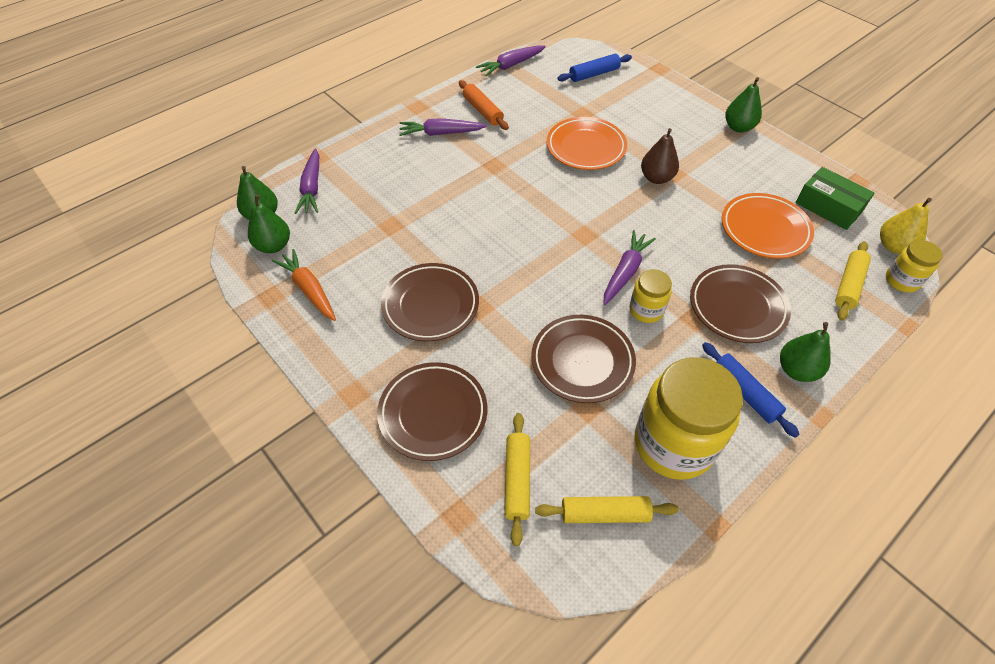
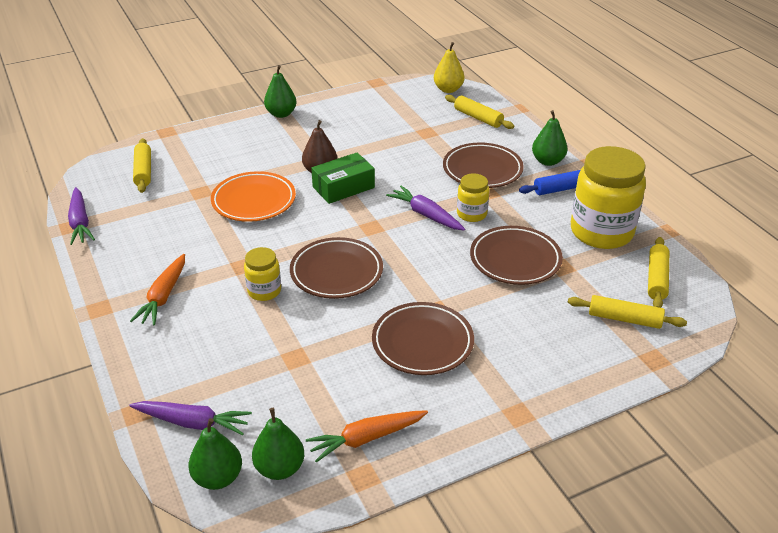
camera: 75 degrees left, 15 degrees down
brown plate [377,362,487,461] -> brown plate moved to [290,237,383,299]
purple carrot [399,118,487,136] -> orange carrot [130,254,185,325]
orange rolling pin [459,80,509,130] -> none
blue rolling pin [557,54,632,82] -> yellow rolling pin [133,138,151,193]
orange plate [722,193,814,259] -> none
green box [795,167,874,230] -> green box moved to [311,152,375,204]
yellow jar [886,240,943,293] -> yellow jar moved to [244,247,281,301]

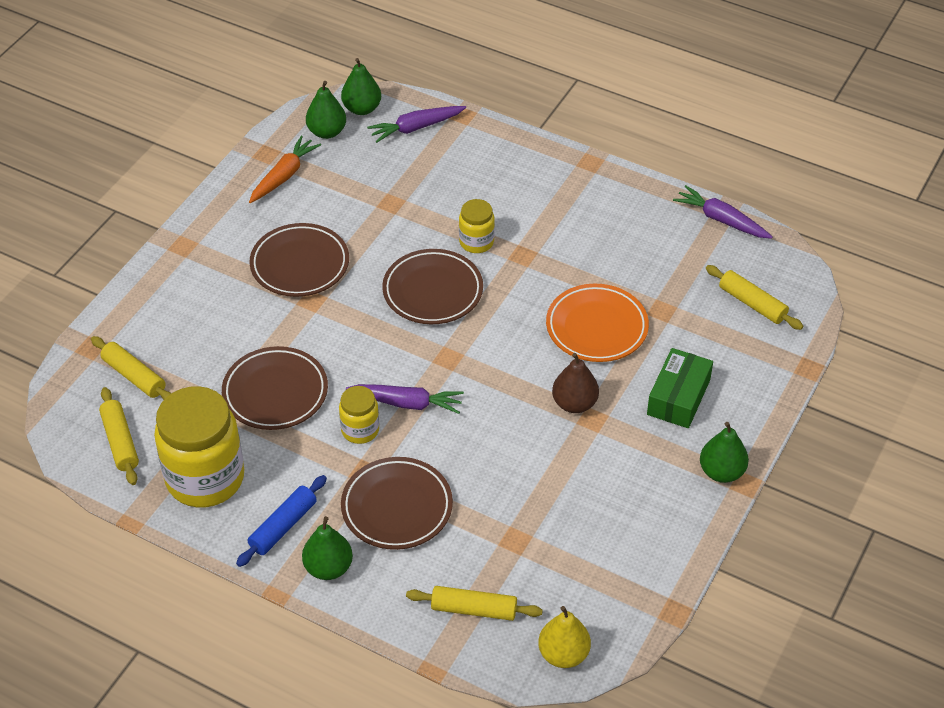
camera: 145 degrees right, 10 degrees up
orange carrot [130,254,185,325] -> none
green box [311,152,375,204] -> green box moved to [647,348,713,428]
yellow rolling pin [568,295,687,329] -> yellow rolling pin turned 60 degrees clockwise [91,336,172,400]

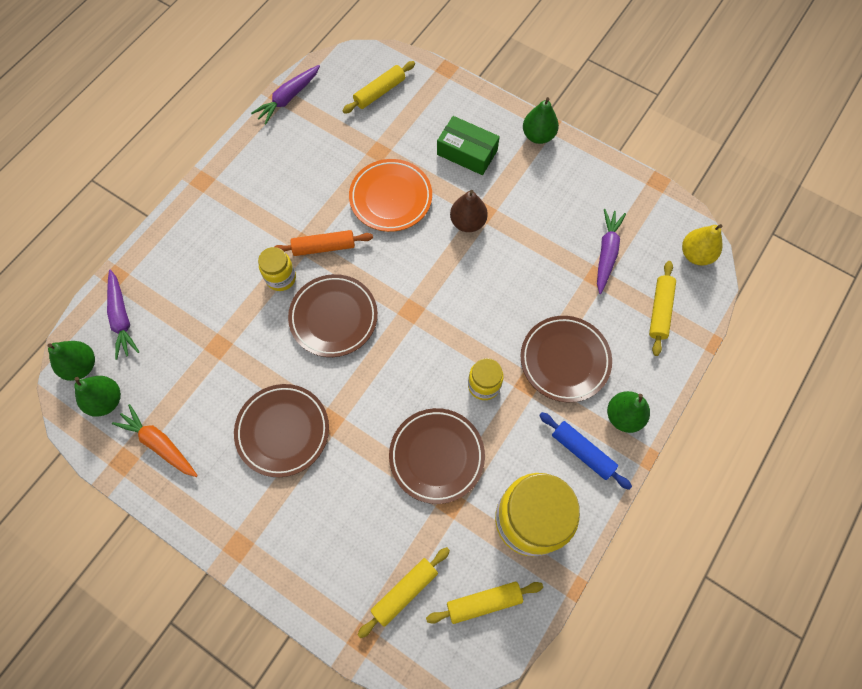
camera: 85 degrees left, 20 degrees up
purple carrot [346,384,464,414] -> purple carrot moved to [597,209,626,294]
none -> orange rolling pin [274,230,373,256]

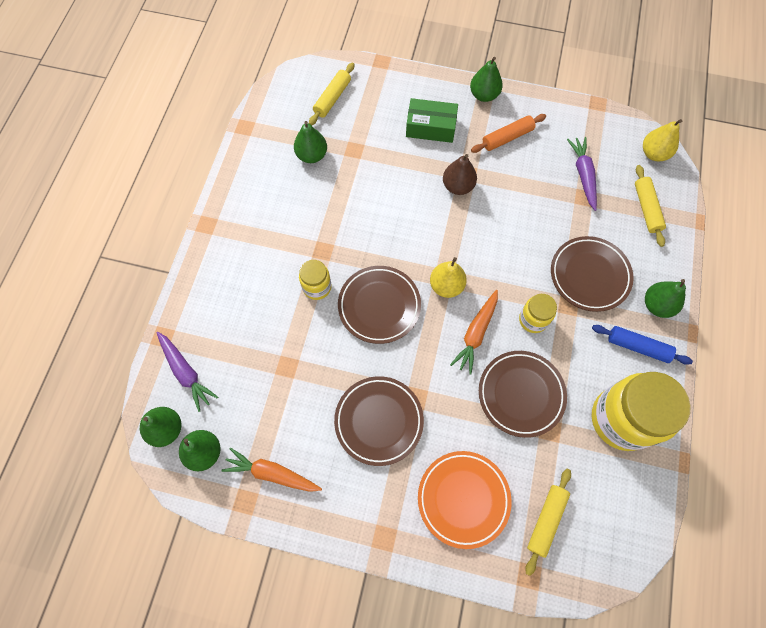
camera: 20 degrees left, 0 degrees up
purple carrot [251,65,320,125] -> none
orange rolling pin [274,230,373,256] -> orange rolling pin moved to [471,114,546,153]
orange plate [349,159,432,232] -> orange plate moved to [418,451,512,549]
yellow rolling pin [426,582,543,624] -> none
none -> green pear [294,121,327,163]
none -> yellow pear [430,257,467,298]
none -> orange carrot [450,290,498,375]

